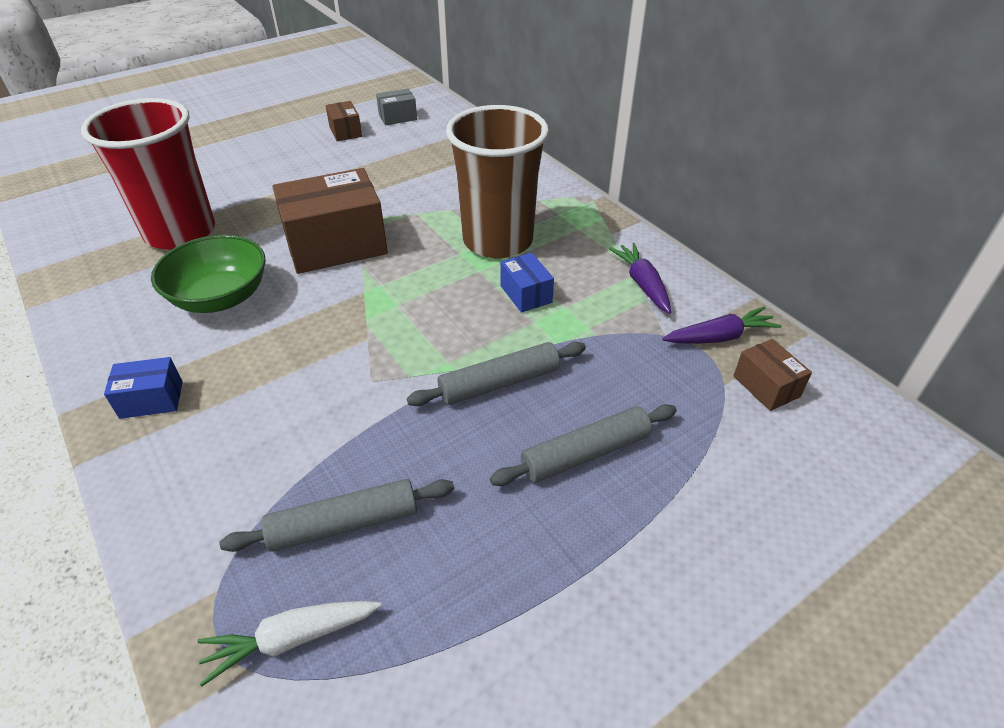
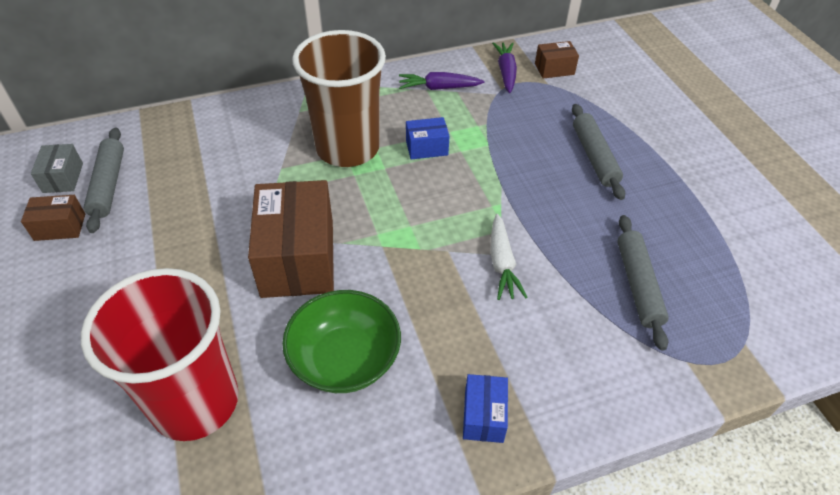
camera: 75 degrees left, 5 degrees up
white carrot [197,601,382,686] -> white carrot moved to [490,214,528,300]
grey rolling pin [407,342,586,406] -> grey rolling pin moved to [84,127,124,233]

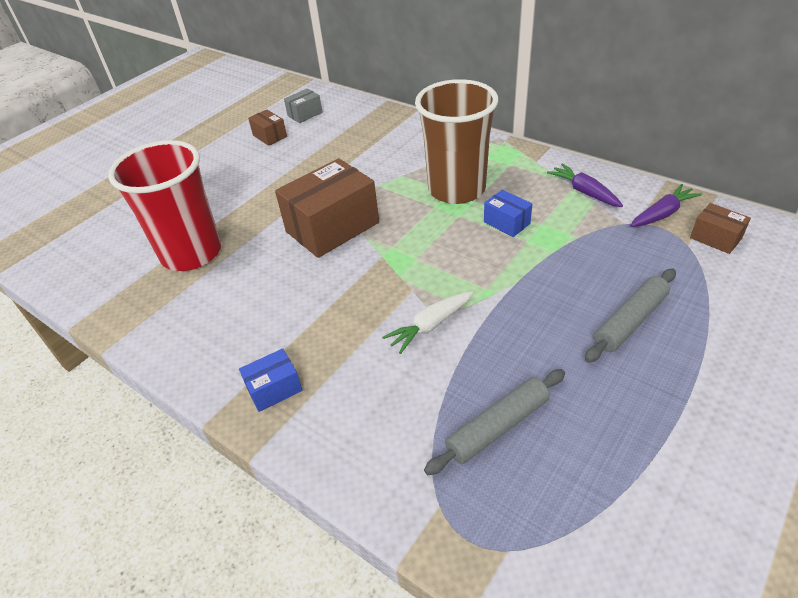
camera: 60 degrees right, 5 degrees down
grey rolling pin [84,127,124,233] -> none
green bowl [282,290,401,393] -> none

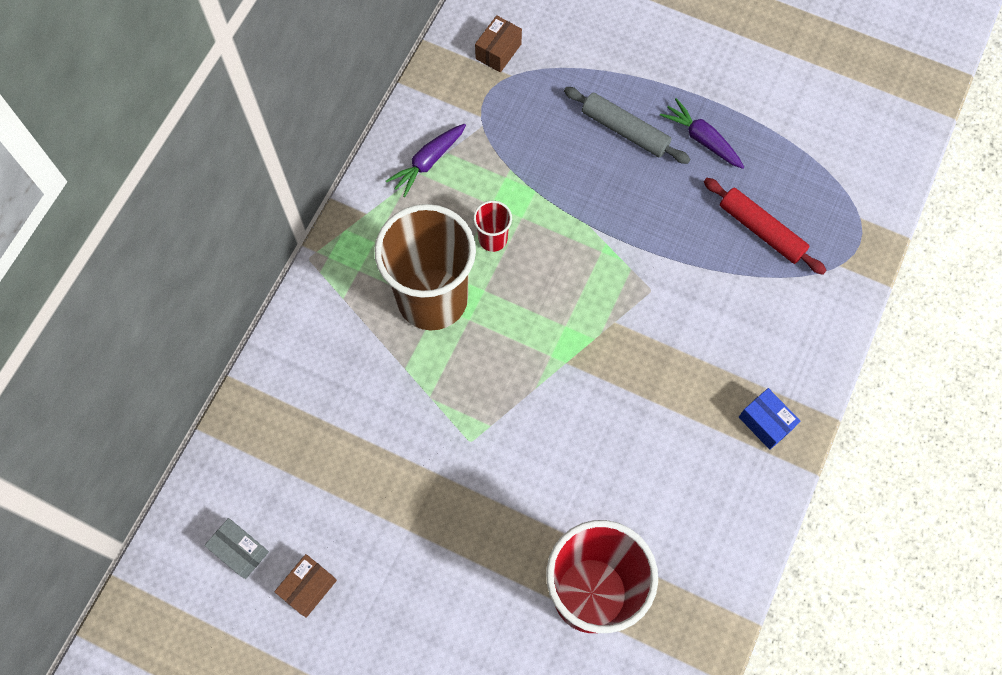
camera: 105 degrees left, 25 degrees up
brown box [275,158,379,258] -> none
white carrot [382,291,473,354] -> none
grey rolling pin [424,369,565,475] -> red rolling pin [704,178,827,275]
blue box [484,190,532,237] -> red cup [473,201,512,252]
purple carrot [630,184,702,227] -> purple carrot moved to [660,98,744,169]

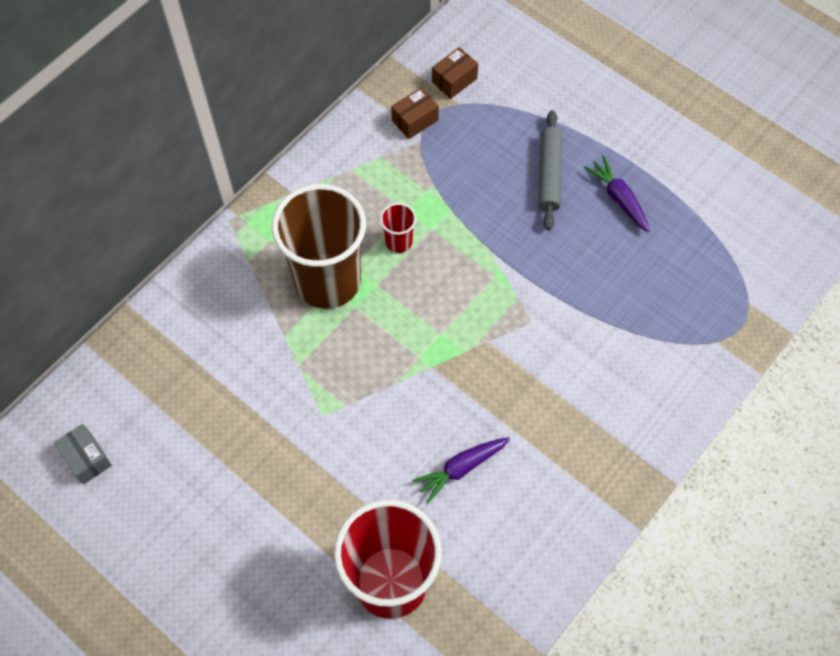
camera: 15 degrees right, 5 degrees down
brown box [274,554,337,618] -> brown box moved to [391,87,439,139]
purple carrot [386,124,466,197] -> purple carrot moved to [413,437,510,503]
grey rolling pin [564,87,690,164] -> grey rolling pin turned 45 degrees clockwise [538,110,562,230]
red rolling pin [704,178,827,275] -> none
blue box [739,388,800,450] -> none

